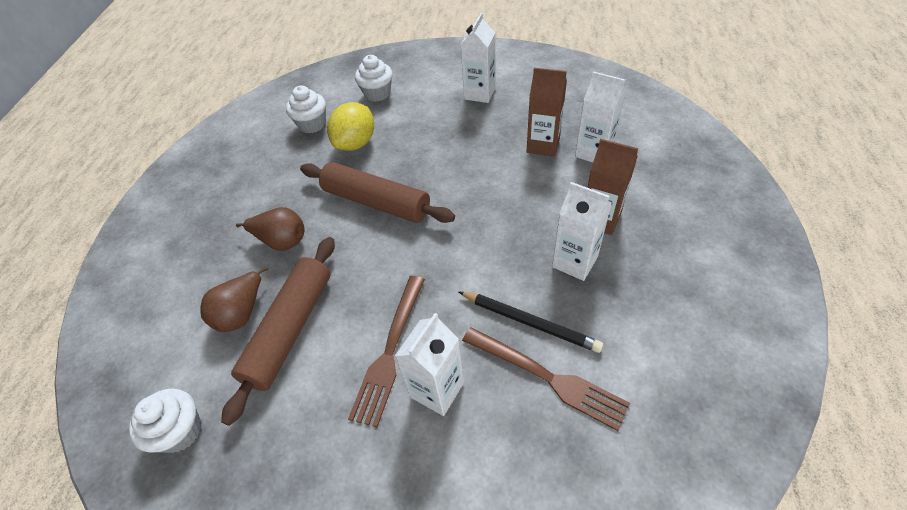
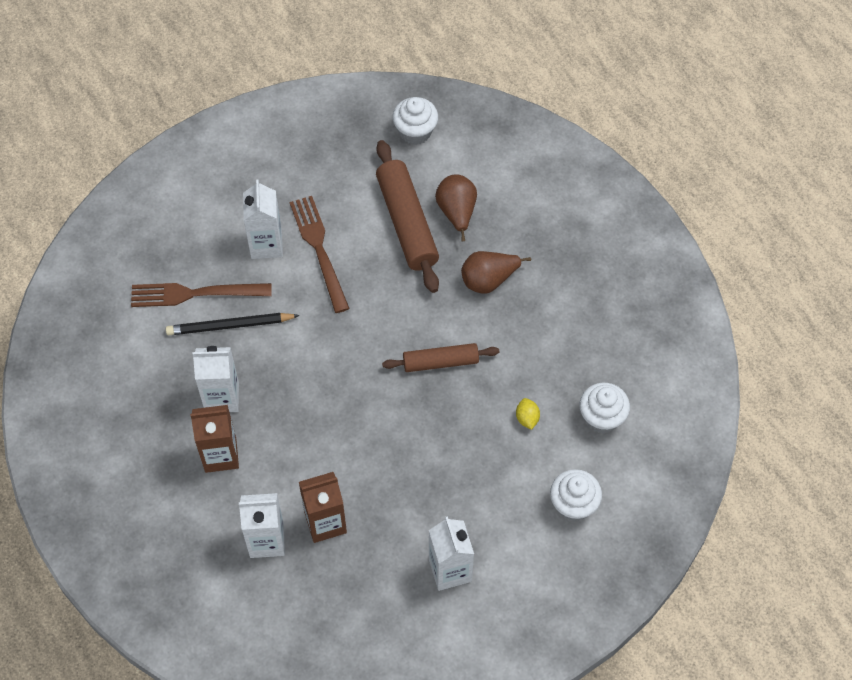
camera: 140 degrees right, 10 degrees up
brown rolling pin [300,162,455,223] -> brown rolling pin [382,343,499,372], size x0.61
yellow lemon [327,102,374,151] -> yellow lemon [516,398,540,430], size x0.45

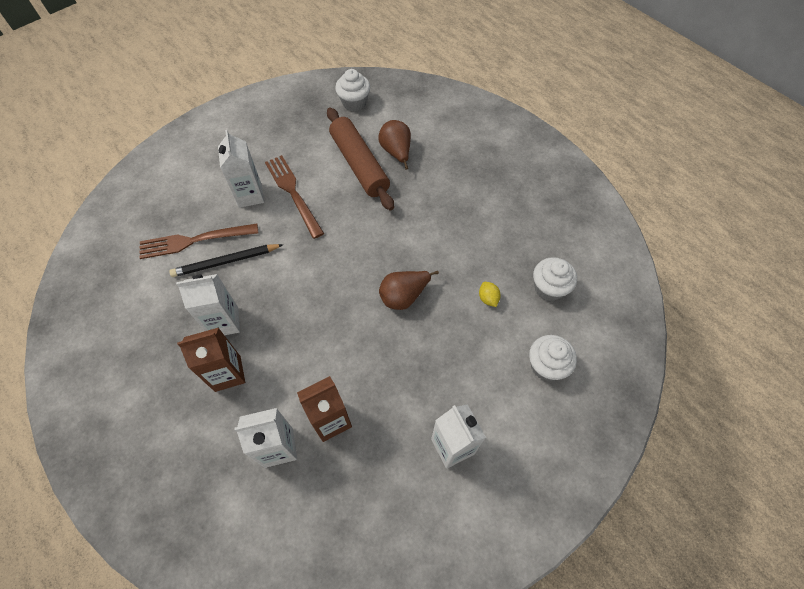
camera: 10 degrees left, 0 degrees up
brown rolling pin [382,343,499,372] -> none
brown pear [461,251,531,294] -> brown pear moved to [379,271,439,310]

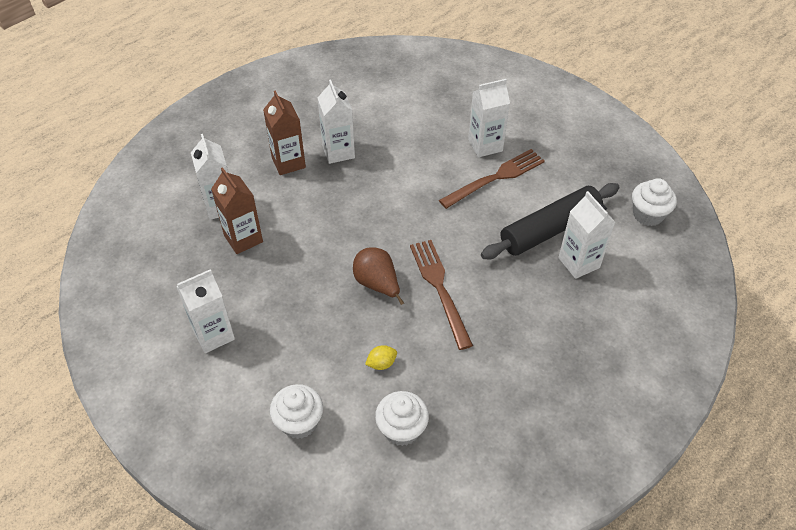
camera: 85 degrees right, 10 degrees down
brown fork [139,223,258,259] -> brown fork moved to [410,240,473,350]
black pencil [169,244,284,277] -> none
brown rolling pin [327,108,394,211] -> black rolling pin [481,183,620,259]
brown pear [378,120,411,170] -> white carton [558,191,615,279]

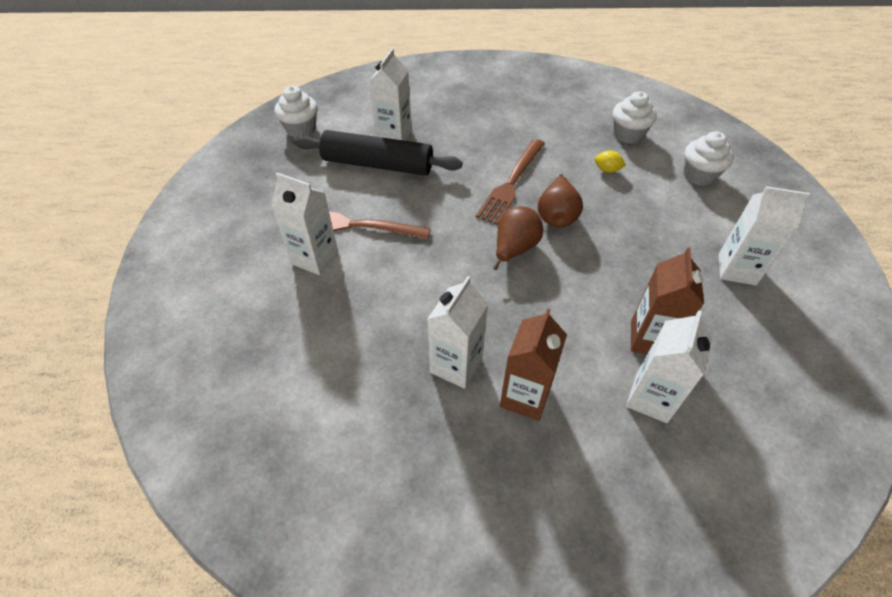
camera: 135 degrees left, 0 degrees up
none -> brown pear [493,206,543,270]

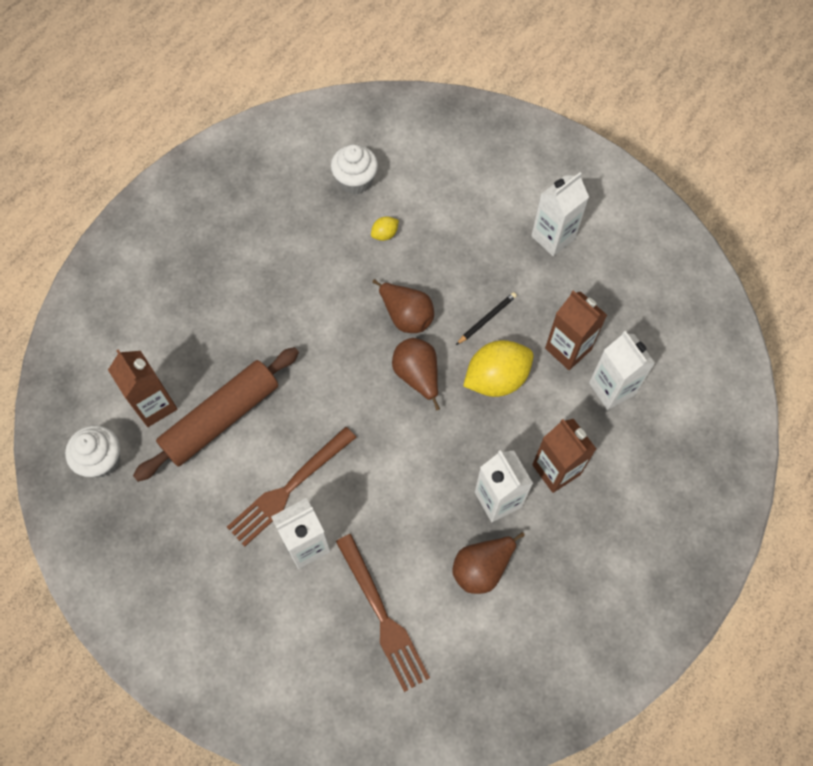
camera: 55 degrees left, 15 degrees up
black rolling pin [293,130,463,176] -> brown rolling pin [133,347,299,482]
white carton [369,48,412,141] -> none
brown fork [476,139,545,225] -> brown fork moved to [336,534,430,692]
white cupcake [684,131,734,186] -> none
none -> brown carton [108,350,177,427]
none -> brown pear [452,532,525,594]
none -> black pencil [456,292,517,345]
none -> yellow lemon [463,340,534,397]

